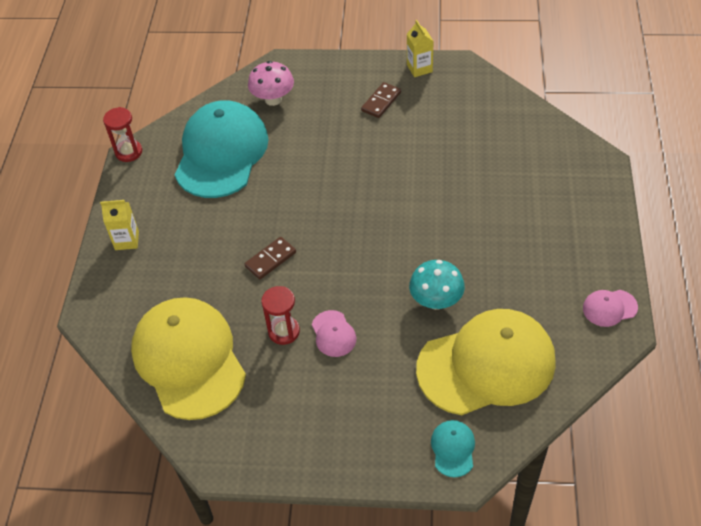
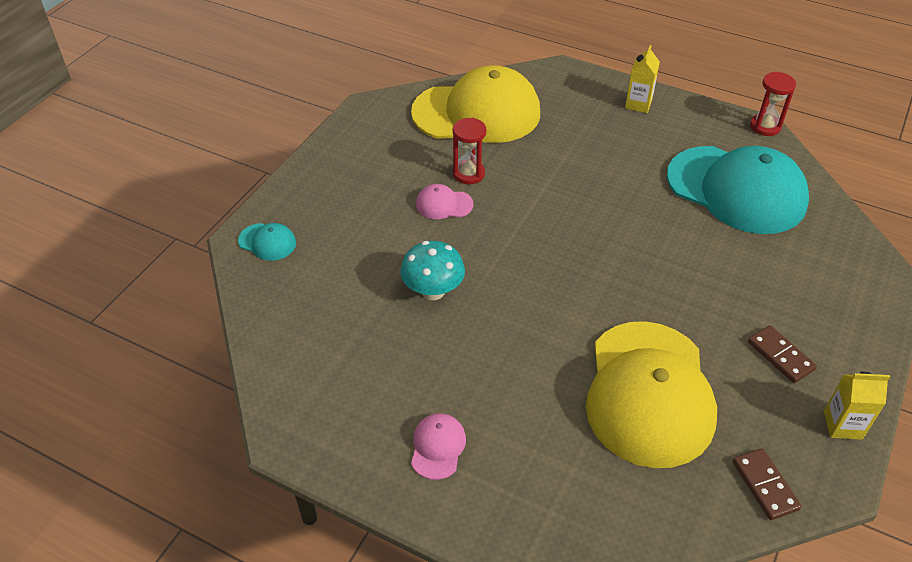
camera: 110 degrees right, 5 degrees down
brown domino [244,237,296,279] -> brown domino moved to [733,448,801,520]
pink mushroom [248,61,294,106] -> none
yellow cap [416,309,556,415] -> yellow cap moved to [586,321,717,468]
pink cap [583,290,638,327] -> pink cap moved to [411,413,466,480]

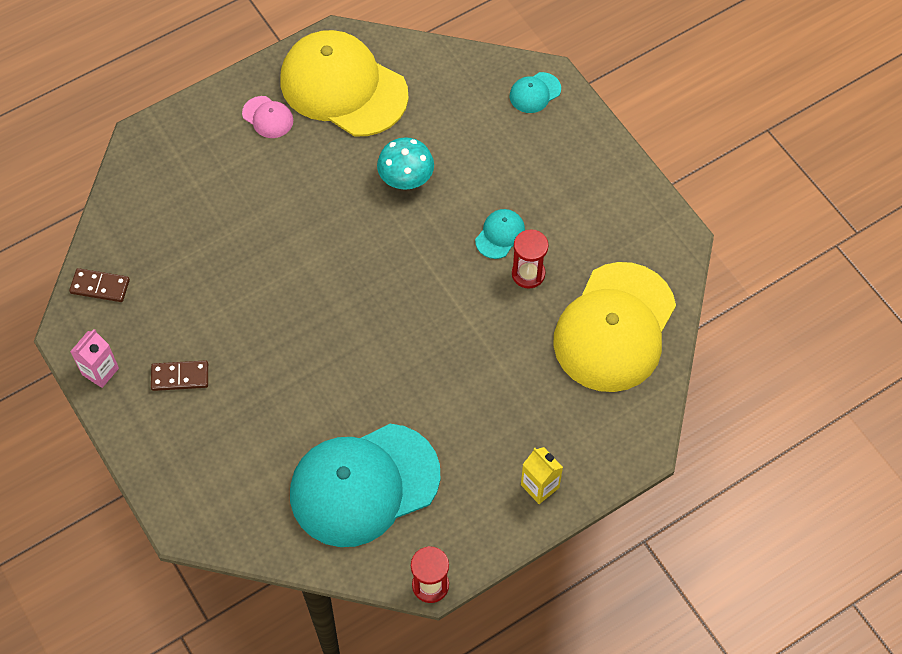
camera: 120 degrees right, 15 degrees up
pink cap [416,184,474,219] -> turquoise cap [475,209,525,259]
yellow cap [586,321,717,468] -> yellow cap moved to [280,30,409,136]
yellow carton [824,372,890,440] -> pink carton [70,329,119,388]

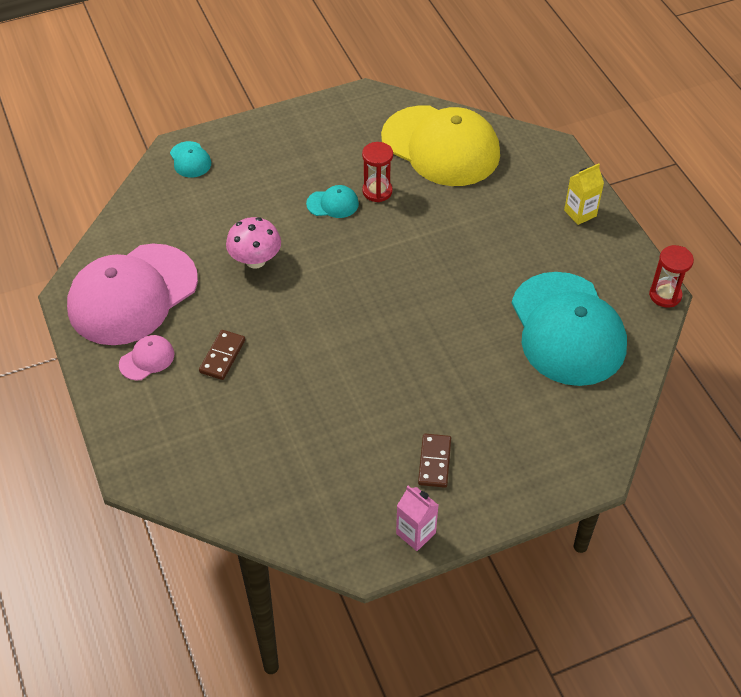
camera: 80 degrees left, 10 degrees down
brown domino [69,268,130,302] -> brown domino moved to [199,330,245,380]
yellow cap [280,30,409,136] -> pink cap [67,244,198,345]
turquoise mushroom [377,137,434,190] -> pink mushroom [226,217,281,269]
turquoise cap [475,209,525,259] -> turquoise cap turned 135 degrees clockwise [306,185,359,218]

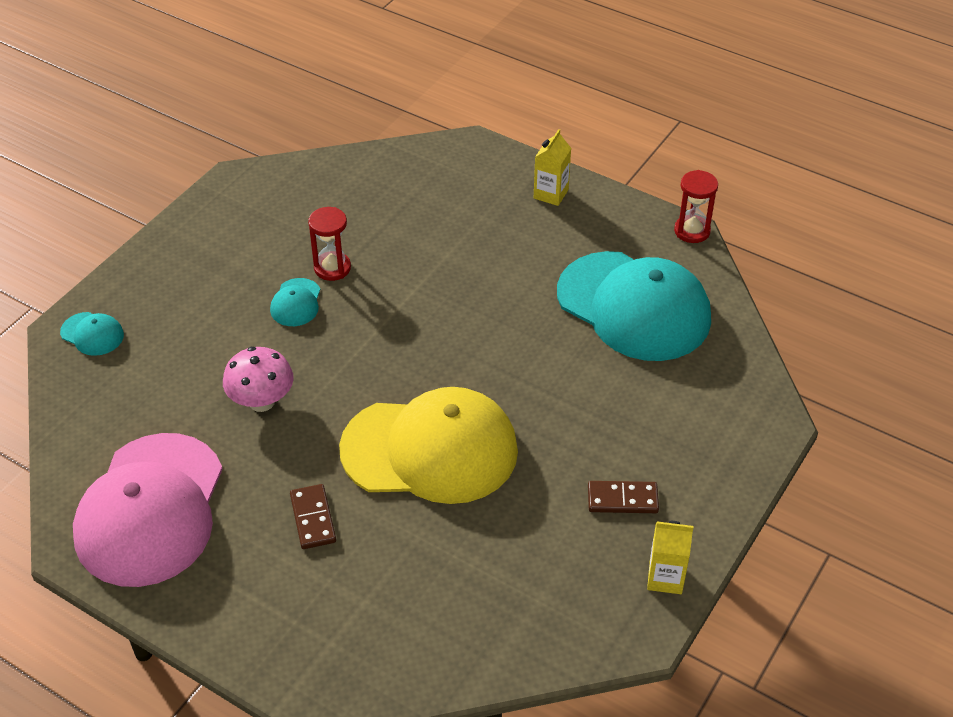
camera: 35 degrees left, 5 degrees down
pink cap [119,335,174,380] -> none
turquoise cap [306,185,359,218] -> turquoise cap turned 135 degrees clockwise [270,278,320,326]
yellow cap [381,105,500,186] -> yellow cap moved to [339,387,518,504]
pink carton [396,486,438,551] -> yellow carton [647,521,694,594]
brown domino [418,434,451,488] -> brown domino turned 60 degrees counterclockwise [588,481,659,513]

